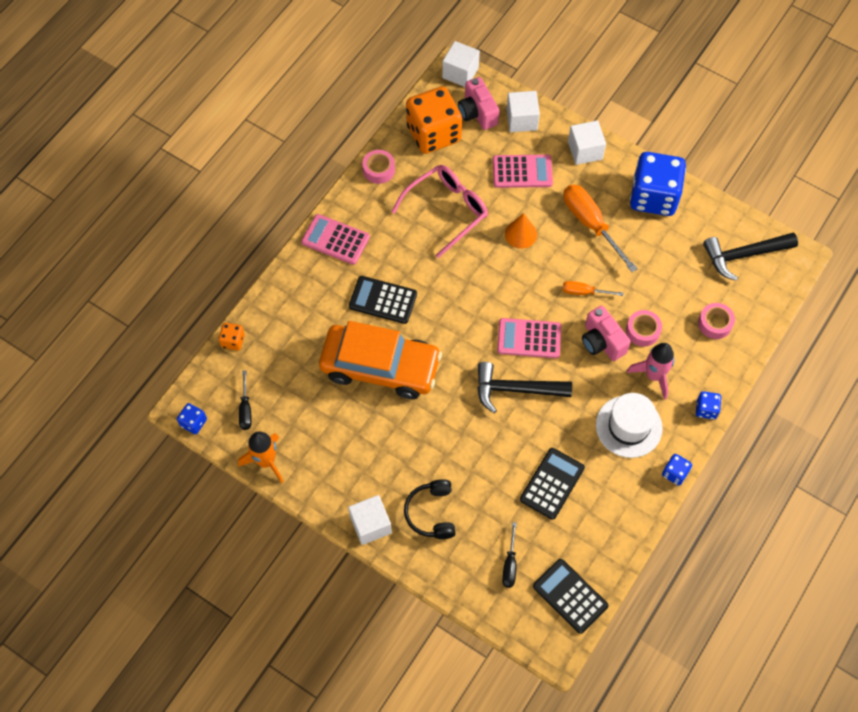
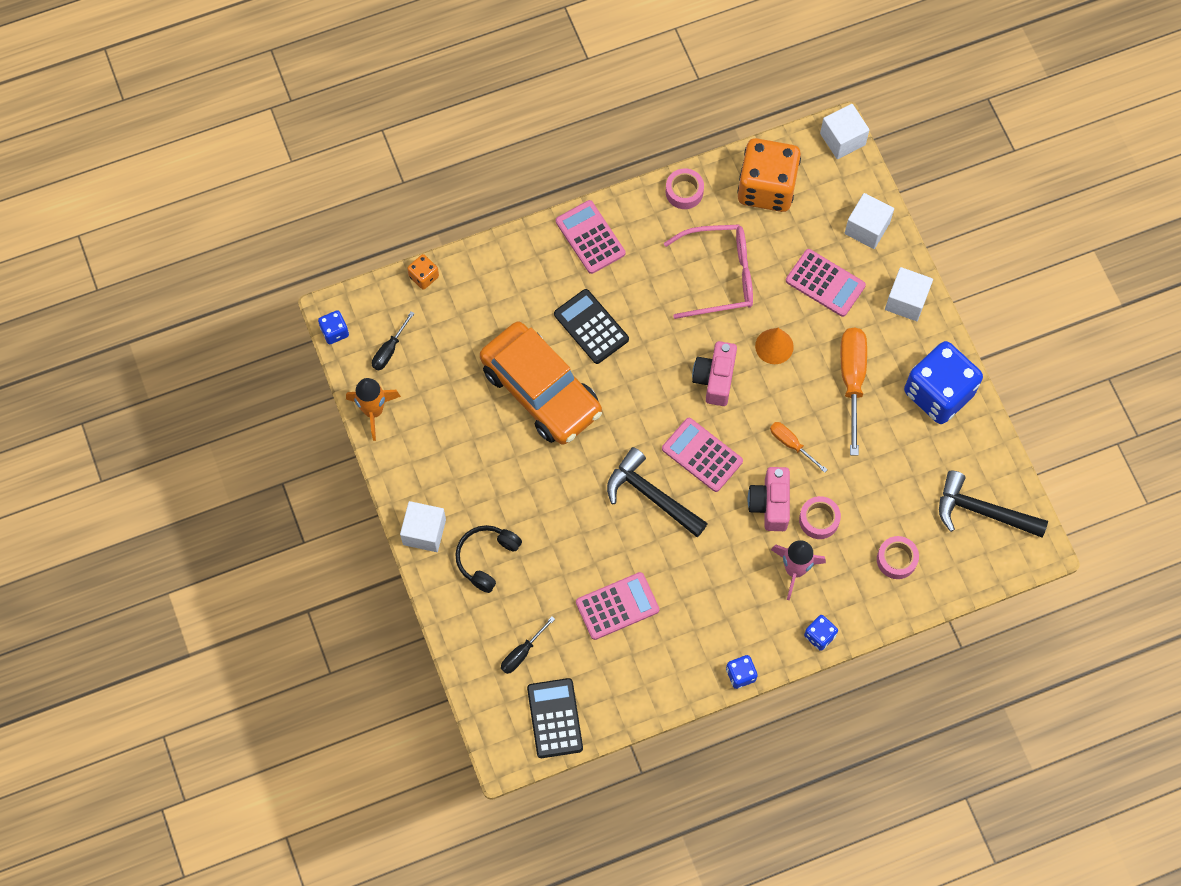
camera: 35 degrees right, 5 degrees up
pink camera [458,77,499,130] -> pink camera moved to [692,341,737,406]
black calculator [520,448,585,520] -> pink calculator [576,572,659,640]
white hat [596,393,662,458] -> none

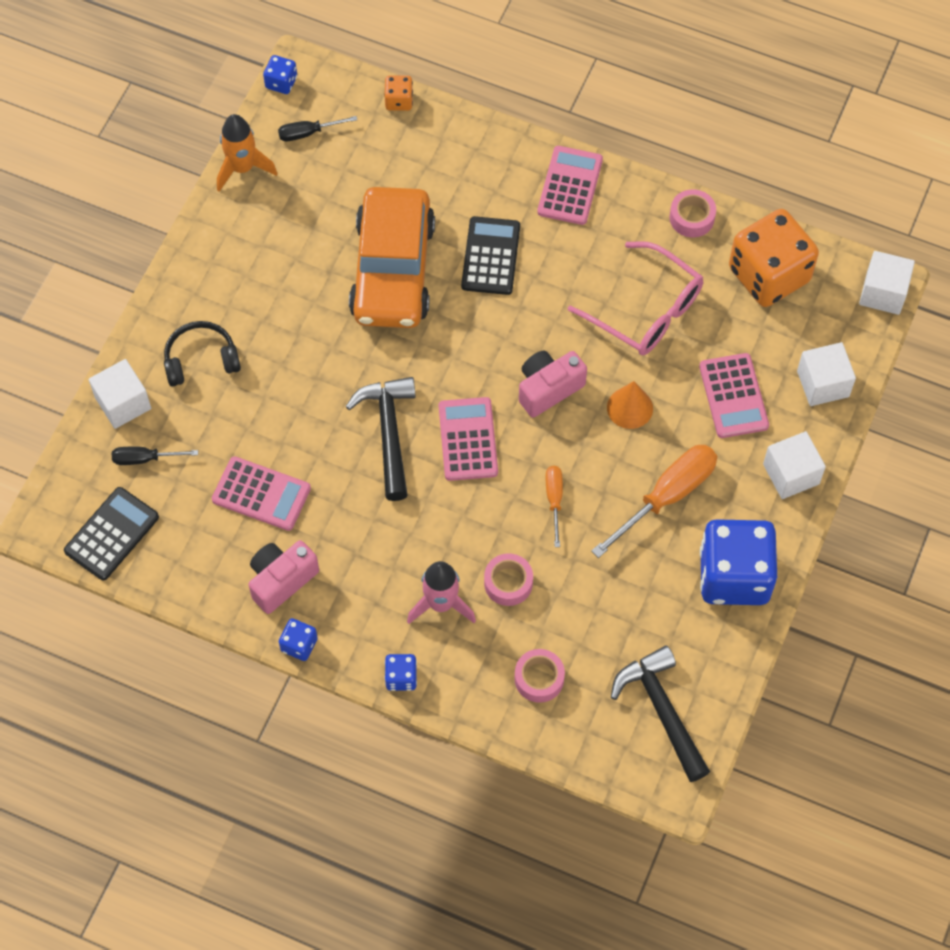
camera: 45 degrees right, 5 degrees down
white cube [400,501,446,552] -> white cube moved to [89,359,151,429]
pink camera [748,467,790,531] -> pink camera moved to [248,540,319,614]

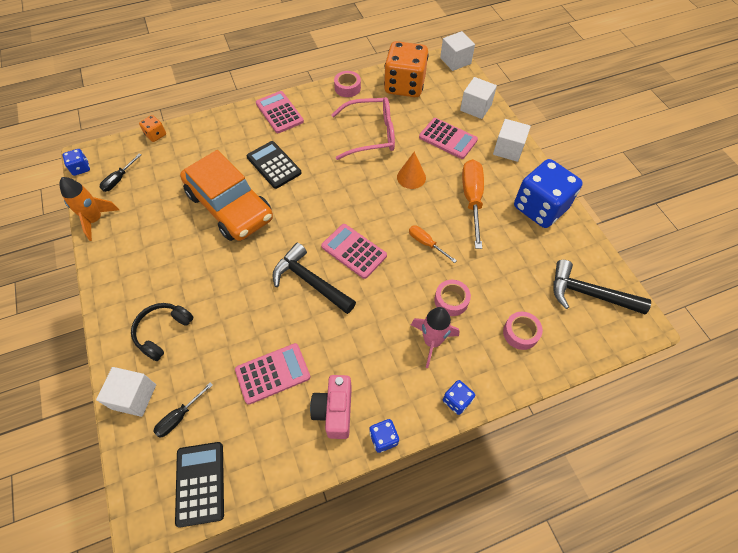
camera: 45 degrees left, 5 degrees down
pink camera [519,351,587,418] -> none

